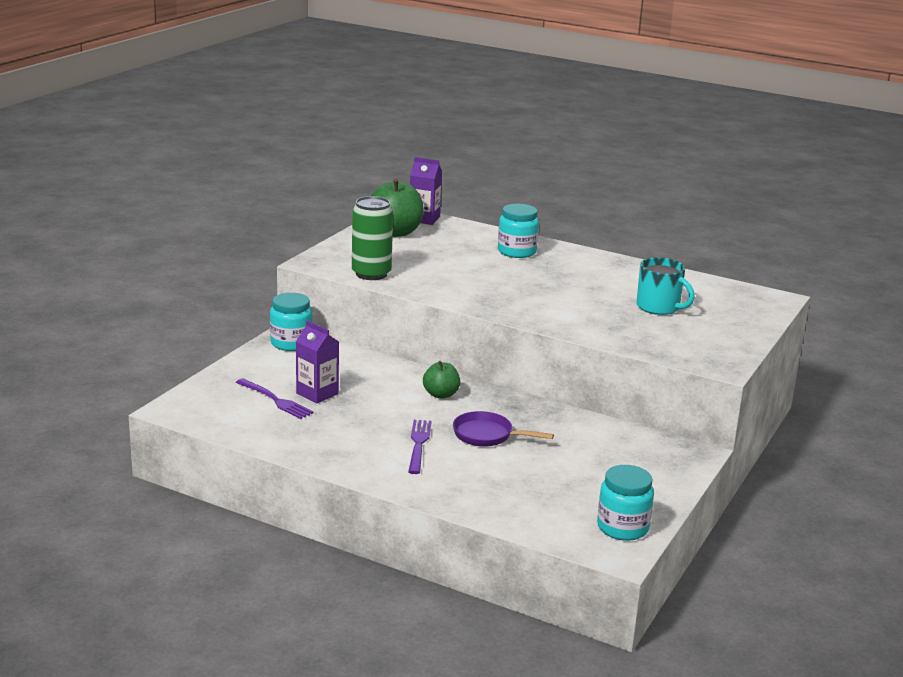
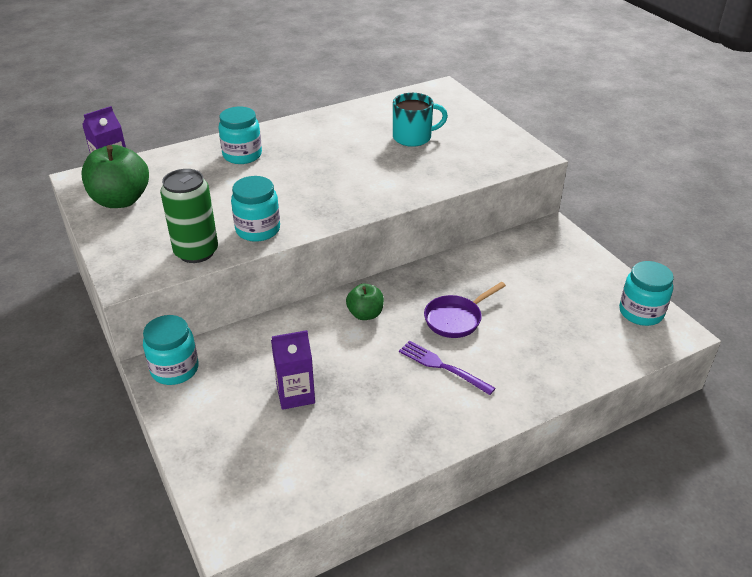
camera: 55 degrees left, 15 degrees up
purple fork [236,379,314,419] -> none
none -> turquoise jar [231,176,280,242]

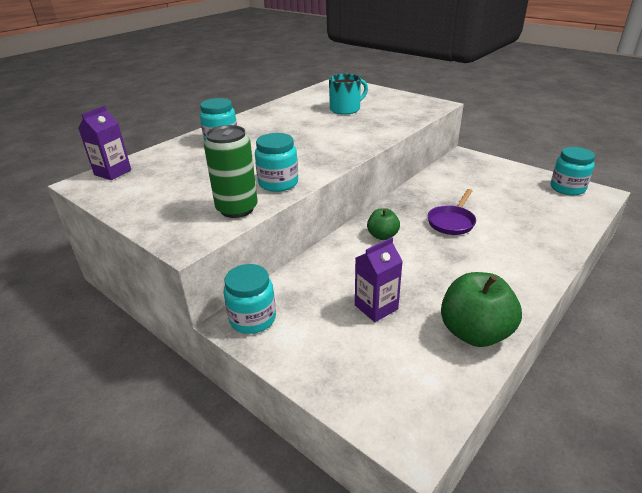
camera: 20 degrees left, 5 degrees down
green apple [82,145,149,208] -> green apple moved to [441,272,522,347]
purple fork [399,341,496,395] -> none

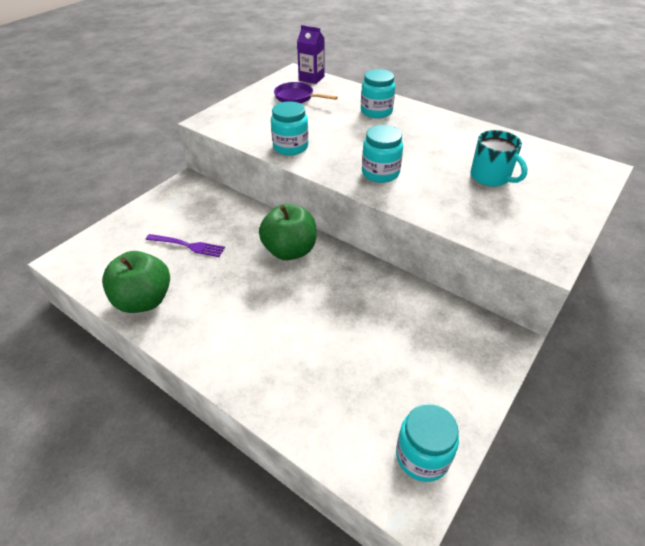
camera: 85 degrees right, 10 degrees up
green can [204,125,258,218] -> none
turquoise jar [224,264,276,334] -> turquoise jar moved to [362,125,403,183]
purple carton [355,237,403,322] -> purple fork [146,234,225,257]
green apple [367,208,400,240] -> green apple [259,204,316,260], size x1.76
purple pan [428,189,476,235] -> purple pan moved to [274,82,338,104]

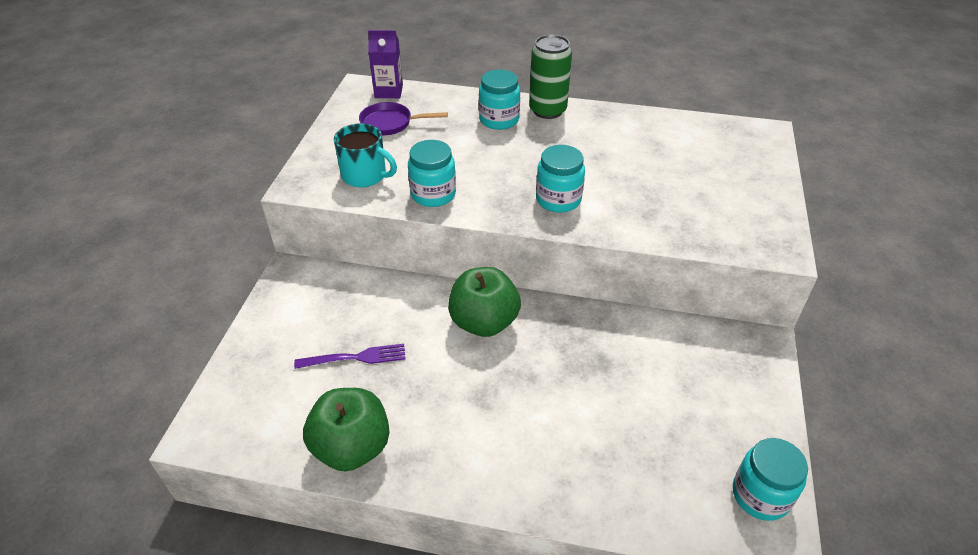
camera: 25 degrees left, 0 degrees up
turquoise mug [470,130,528,187] -> turquoise mug moved to [334,123,397,187]
none -> green can [529,35,572,119]

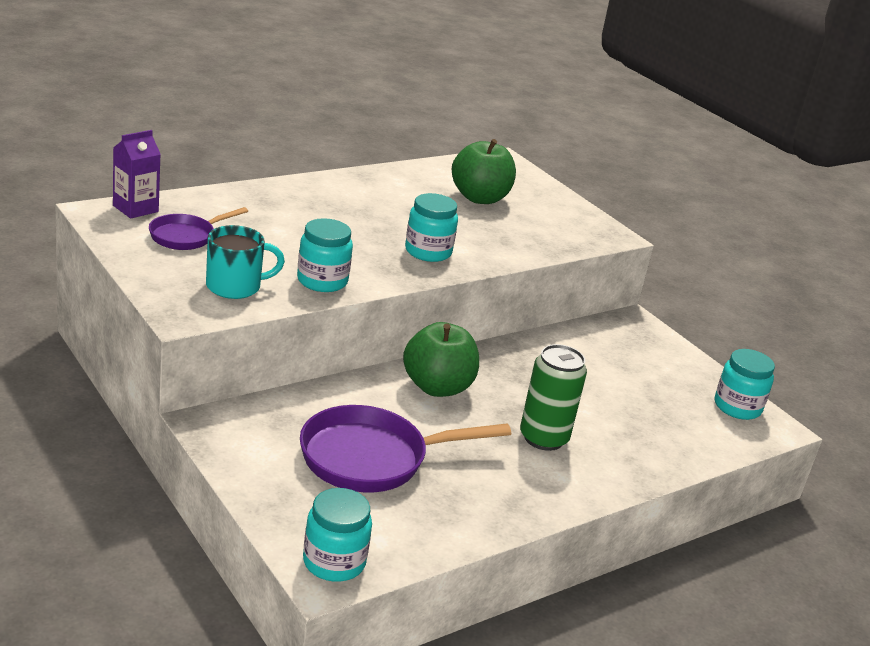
camera: 50 degrees left, 15 degrees down
purple fork [294,344,406,369] -> purple pan [300,405,511,492]
green apple [303,388,389,472] -> green apple moved to [452,139,516,204]
turquoise jar [479,70,520,130] -> turquoise jar moved to [303,488,372,582]
green can [529,35,572,119] -> green can moved to [520,344,587,451]

